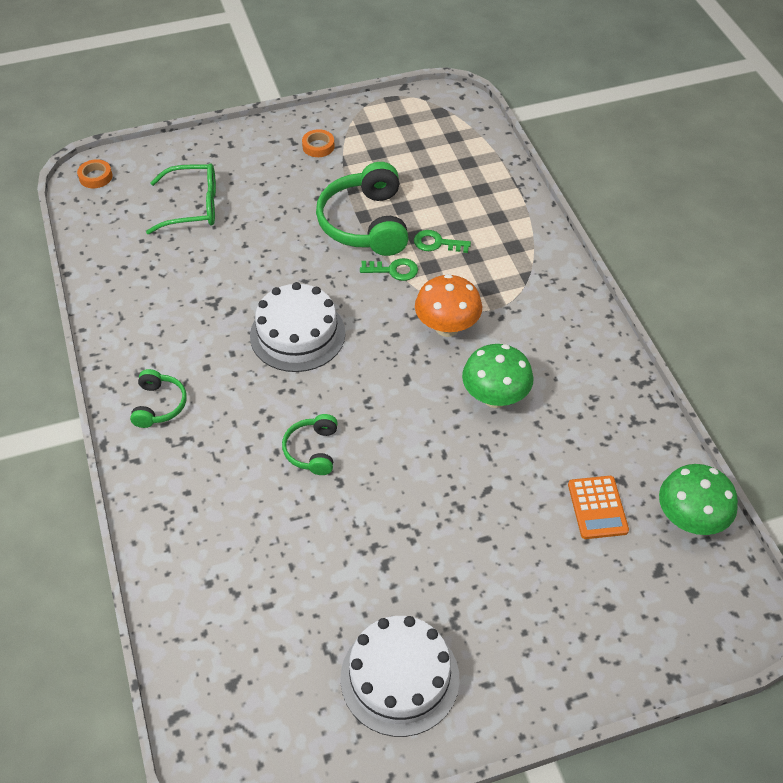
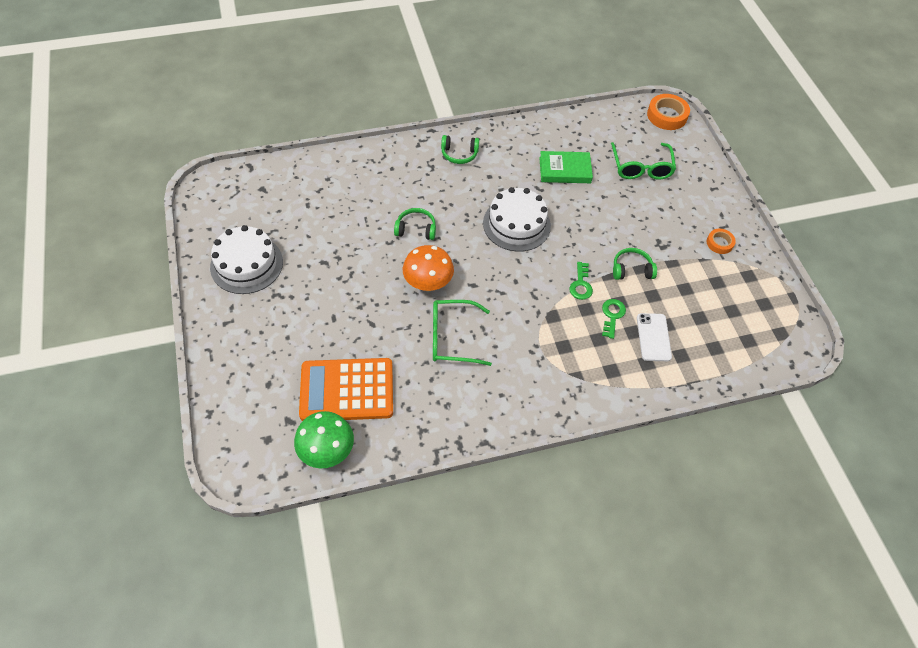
camera: 90 degrees right, 5 degrees up
orange tape [77,159,112,188] -> orange tape [647,94,690,130], size x1.69
green headphones [316,162,409,256] -> green headphones [613,248,657,280], size x0.52
orange mushroom [415,274,482,337] -> orange mushroom moved to [403,245,454,291]
green mushroom [462,344,533,408] -> green glasses [433,300,492,366]
orange calculator [568,476,629,539] -> orange calculator [299,358,393,421], size x1.86
none -> green book [539,151,593,183]
none -> white phone [637,313,672,361]

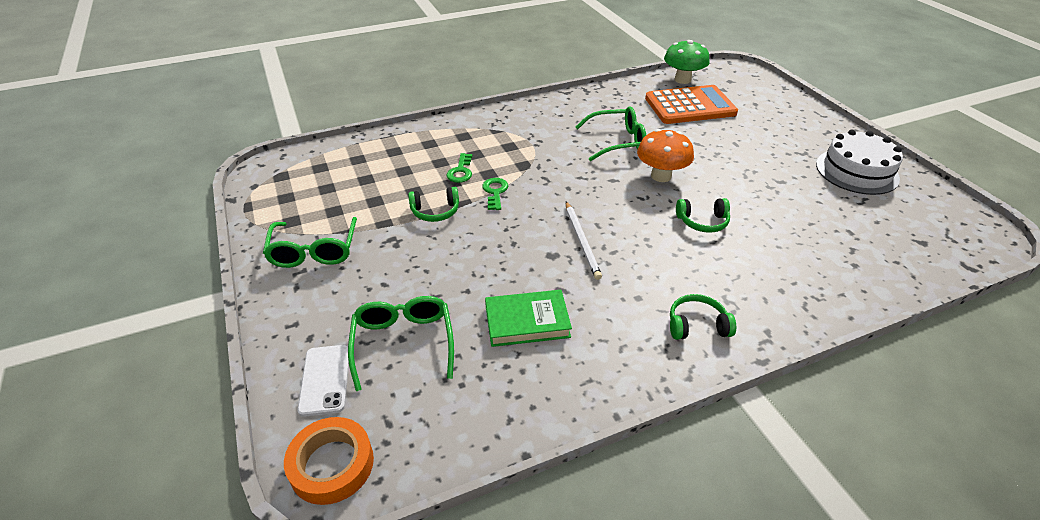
camera: 175 degrees right, 15 degrees down
white cake [483,187,551,252] -> white pencil [566,201,602,280]
white phone [637,313,672,361] -> white phone moved to [297,345,349,417]
orange tape [707,229,736,254] -> green glasses [263,217,357,268]

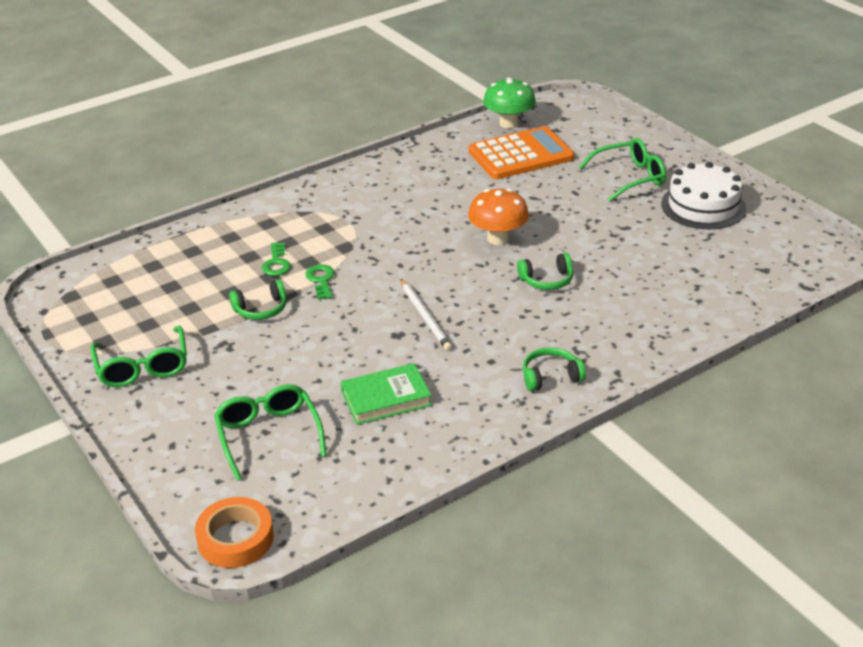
camera: 10 degrees left, 5 degrees down
white phone [297,345,349,417] -> none
green glasses [576,106,646,161] -> green glasses moved to [579,138,666,202]

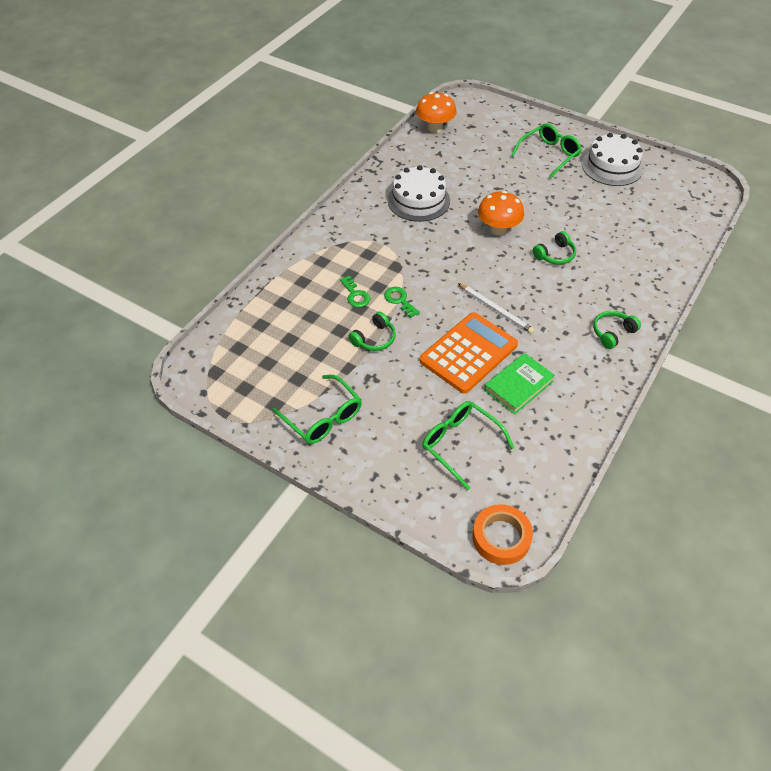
camera: 25 degrees left, 15 degrees up
orange calculator [469,126,574,179] -> orange calculator moved to [420,312,518,394]
green mushroom [483,78,536,128] -> orange mushroom [416,92,457,133]
none -> white cake [387,165,450,222]

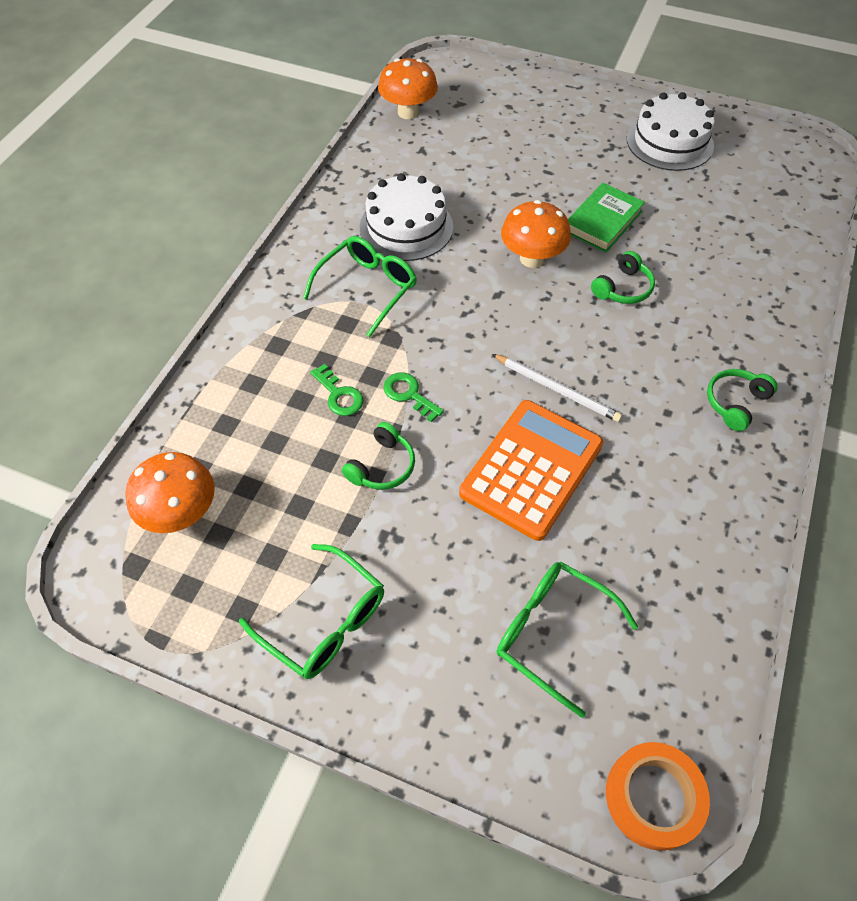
camera: 10 degrees left, 5 degrees up
green book [484,353,555,415] -> green book moved to [568,183,645,253]
green glasses [511,123,582,179] -> green glasses moved to [303,236,417,337]
none -> orange mushroom [125,452,215,533]

